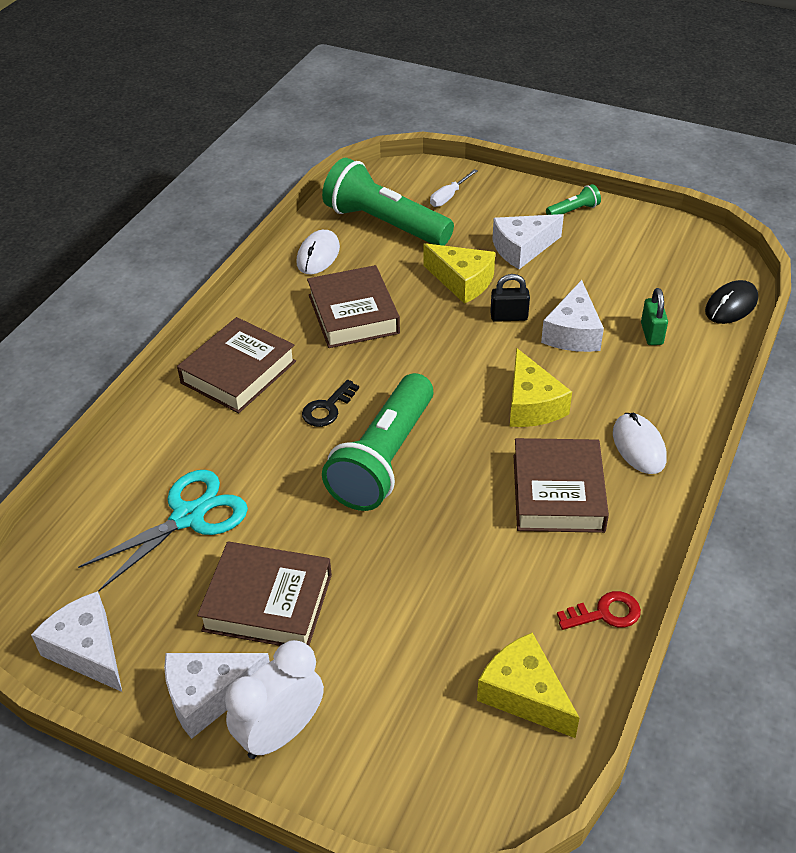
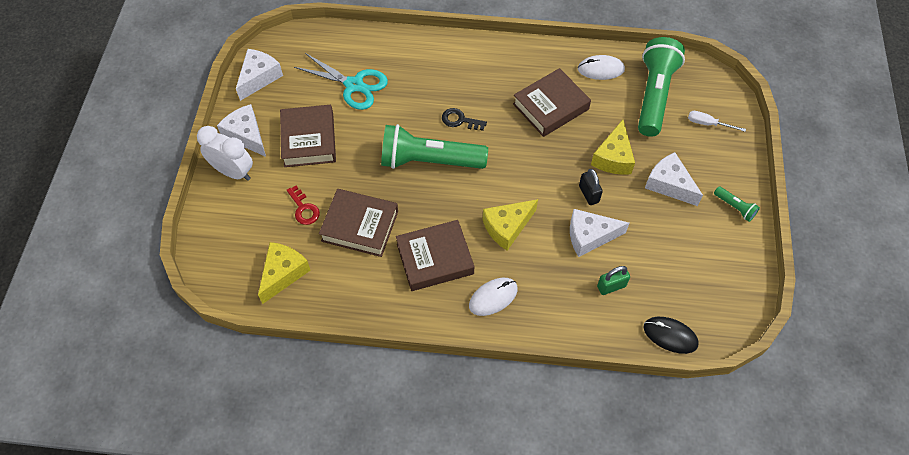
camera: 70 degrees right, 15 degrees up
brown book [177,317,296,413] -> brown book moved to [319,189,398,257]
red key [557,591,641,630] -> red key moved to [287,186,320,225]

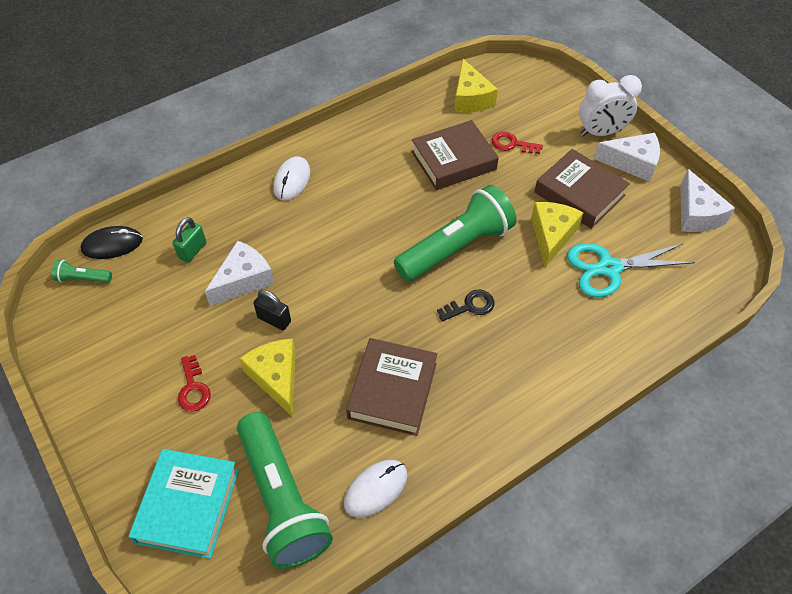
camera: 140 degrees right, 5 degrees down
brown book [396,220,475,291] -> none
yellow cheese [482,199,538,251] -> yellow cheese moved to [531,202,584,267]
white cheese [645,152,703,206] -> red key [178,355,211,412]
white screwdriver [688,111,746,132] -> turquoise book [129,449,239,559]
green flashlight [714,186,760,222] -> green flashlight moved to [52,260,112,283]

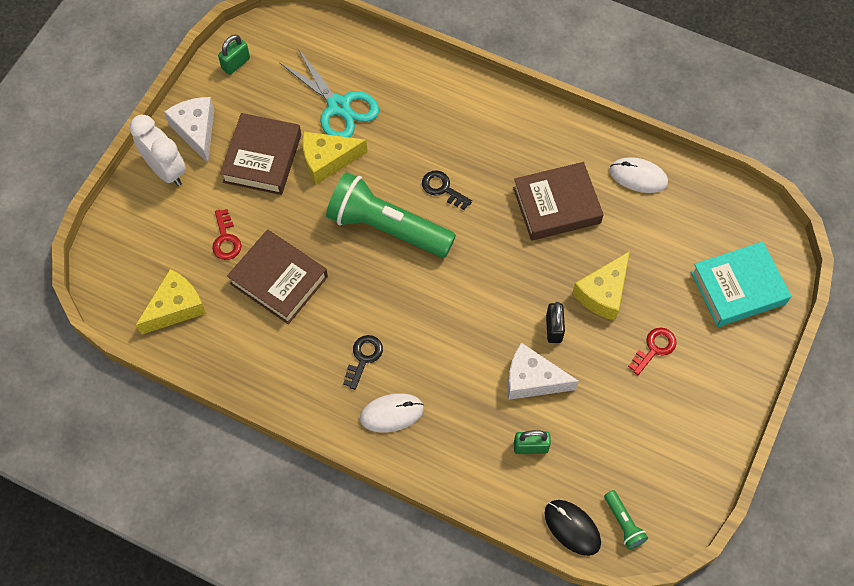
camera: 120 degrees left, 10 degrees up
green flashlight [237,412,333,569] -> none
white cheese [681,169,735,232] -> green padlock [218,35,250,75]
none -> black key [343,335,383,390]

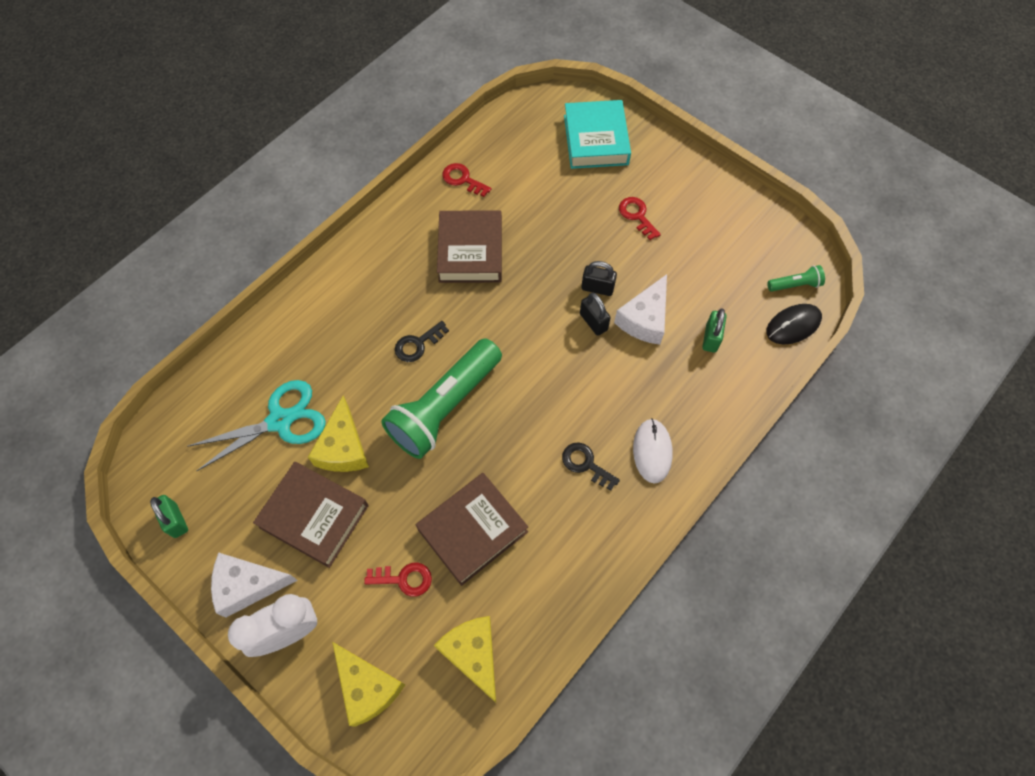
camera: 75 degrees left, 0 degrees up
yellow cheese [572,251,630,321] -> yellow cheese moved to [332,642,405,727]
white mouse [610,157,668,193] -> red key [442,163,492,197]
none -> black padlock [580,293,611,336]

